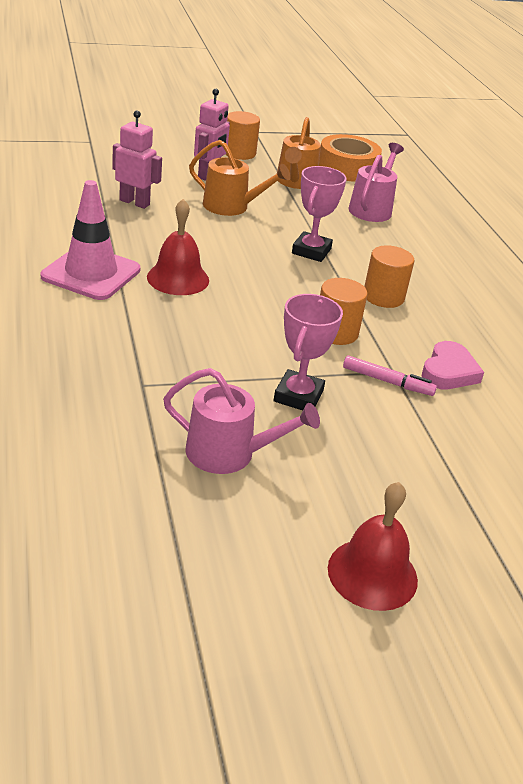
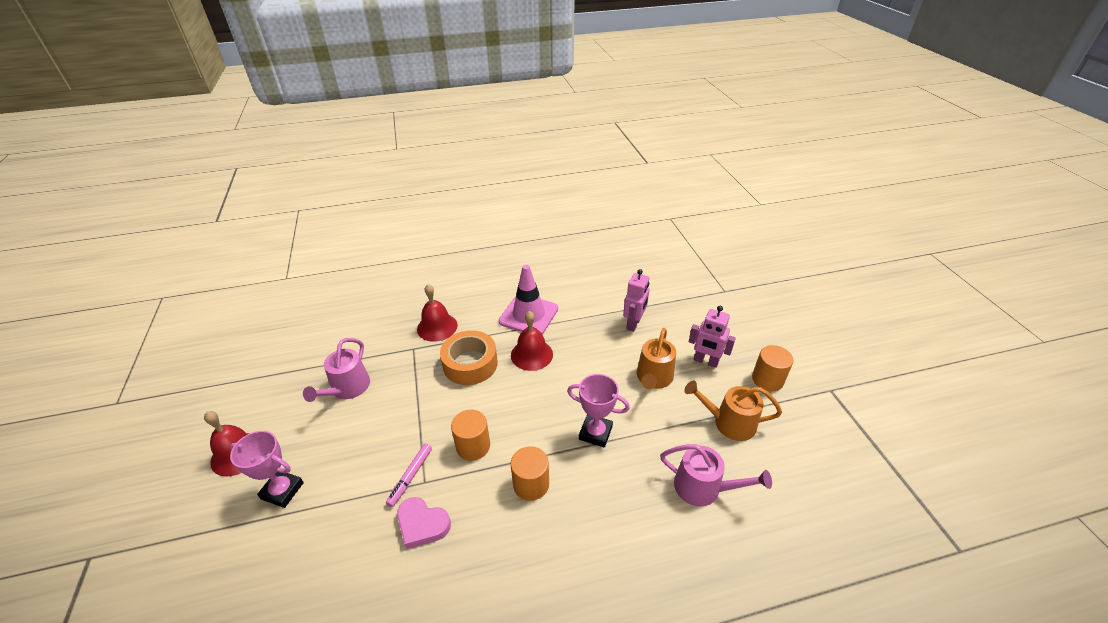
camera: 95 degrees right, 5 degrees up
pink trophy [274,294,343,410] -> pink trophy moved to [230,431,304,508]
orange tape [319,134,382,182] -> orange tape moved to [440,330,498,385]
none -> red bell [417,284,458,342]

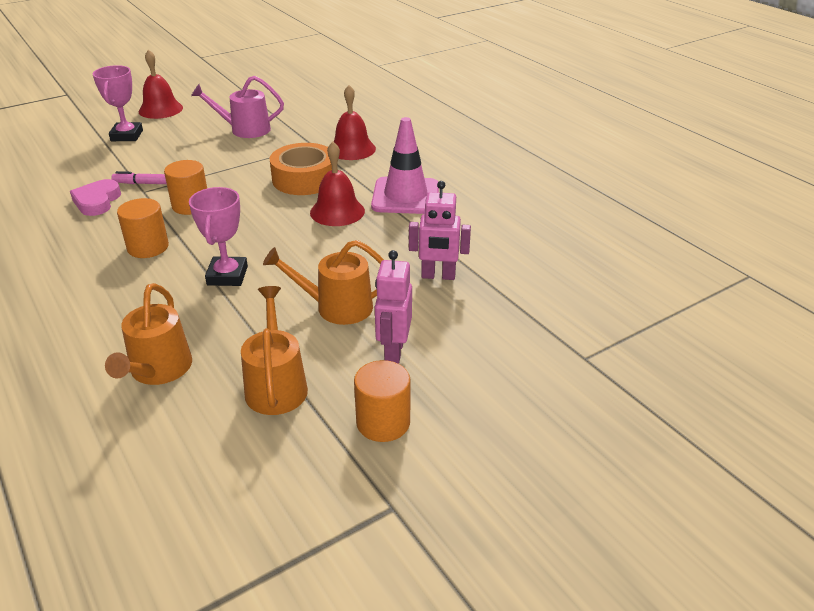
camera: 70 degrees right, 5 degrees down
pink watering can [660,444,772,506] -> orange watering can [105,283,192,385]

